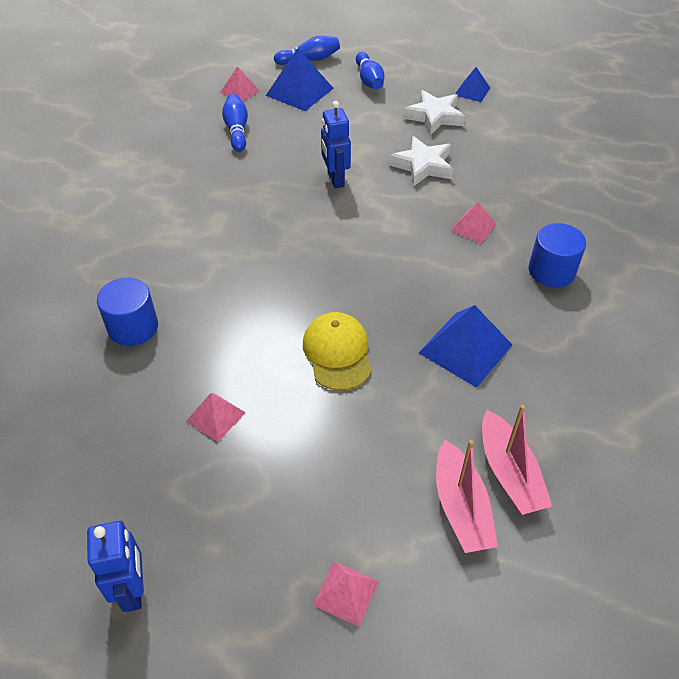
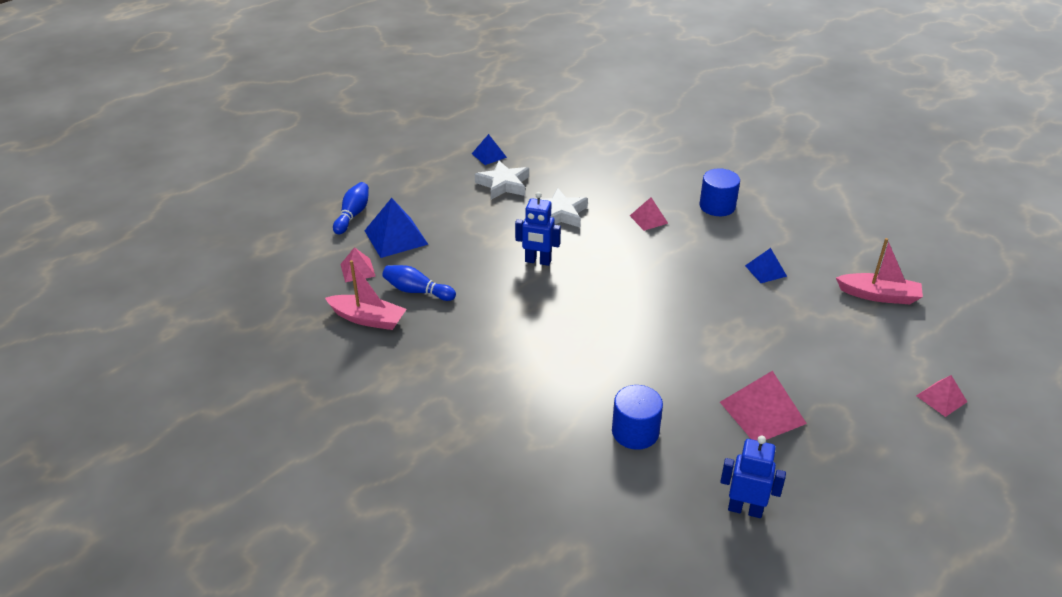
camera: 60 degrees left, 10 degrees down
blue robot [87,521,144,612] -> blue robot moved to [720,436,786,518]
pink pyramid [186,393,246,442] -> pink pyramid [720,371,807,441], size x1.72
yellow cap [303,312,372,391] -> none
blue bowling pin [356,52,384,89] -> none
blue pyramid [419,305,512,388] -> blue pyramid [745,248,787,283], size x0.58
pink boat [436,440,498,553] -> pink boat moved to [325,260,407,330]

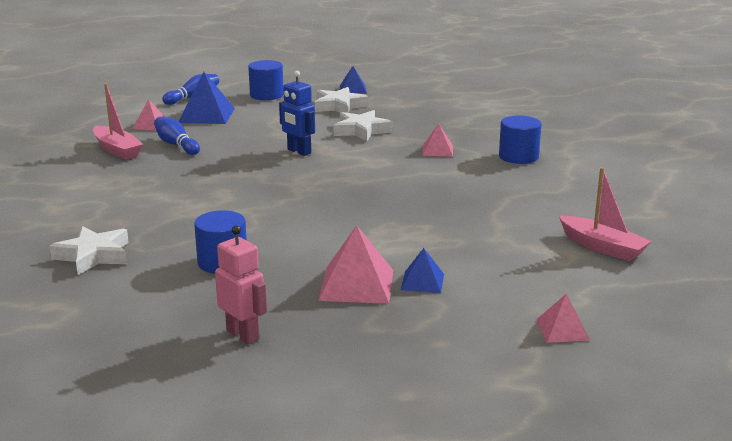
camera: 30 degrees right, 15 degrees down
blue robot [720,436,786,518] -> pink robot [215,225,267,344]
blue pyramid [745,248,787,283] -> blue pyramid moved to [401,248,444,293]
none -> white star [49,226,129,275]
none -> blue cylinder [248,60,284,100]

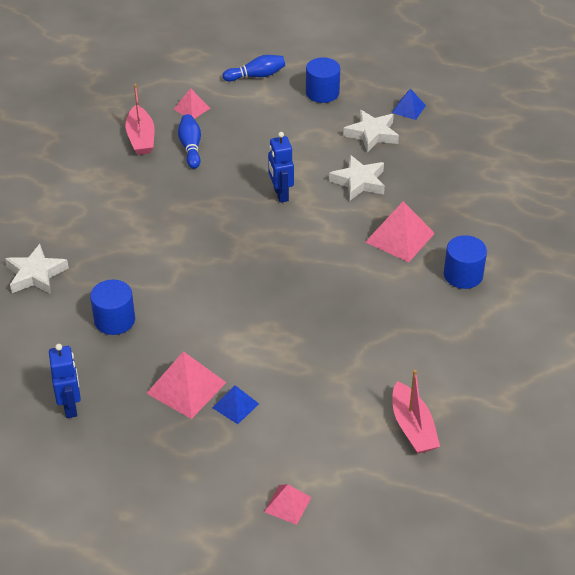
camera: 30 degrees right, 20 degrees up
blue pyramid [179,72,235,124] -> none
pink robot [215,225,267,344] -> blue robot [49,344,81,418]
pink pyramid [422,124,453,157] -> pink pyramid [366,201,435,262], size x1.72

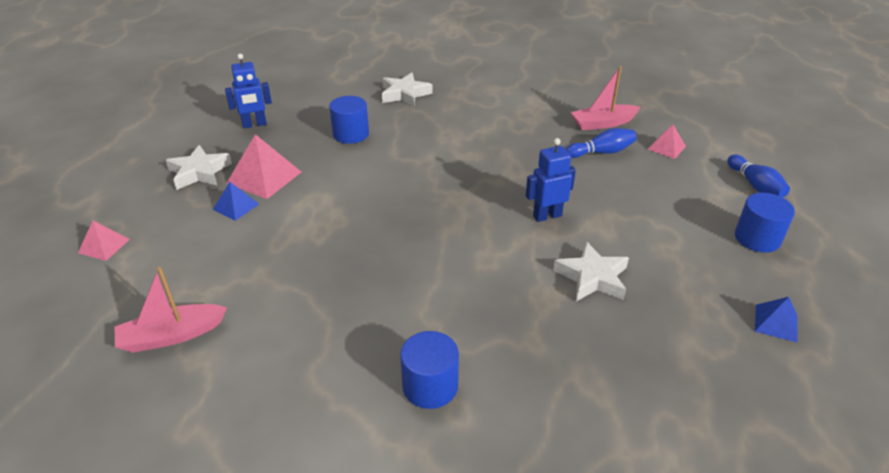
camera: 85 degrees right, 5 degrees down
white star [343,110,399,152] -> white star moved to [166,145,232,190]
pink pyramid [366,201,435,262] -> none

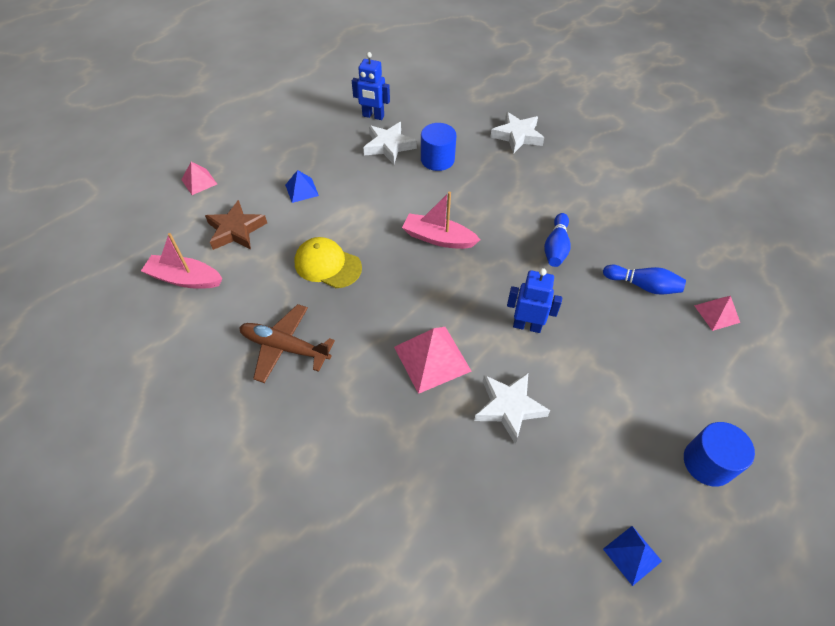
camera: 35 degrees right, 15 degrees up
white star [166,145,232,190] -> white star moved to [363,122,417,164]
pink pyramid [227,134,301,199] -> pink pyramid moved to [394,327,472,394]
blue cylinder [400,331,459,409] -> none
pink boat [571,66,641,130] -> pink boat moved to [402,192,480,249]
blue bowling pin [727,154,790,197] -> blue bowling pin moved to [544,213,571,267]
none -> brown star [205,200,267,250]
none -> brown plane [239,304,335,383]
none -> yellow cap [294,237,362,288]

